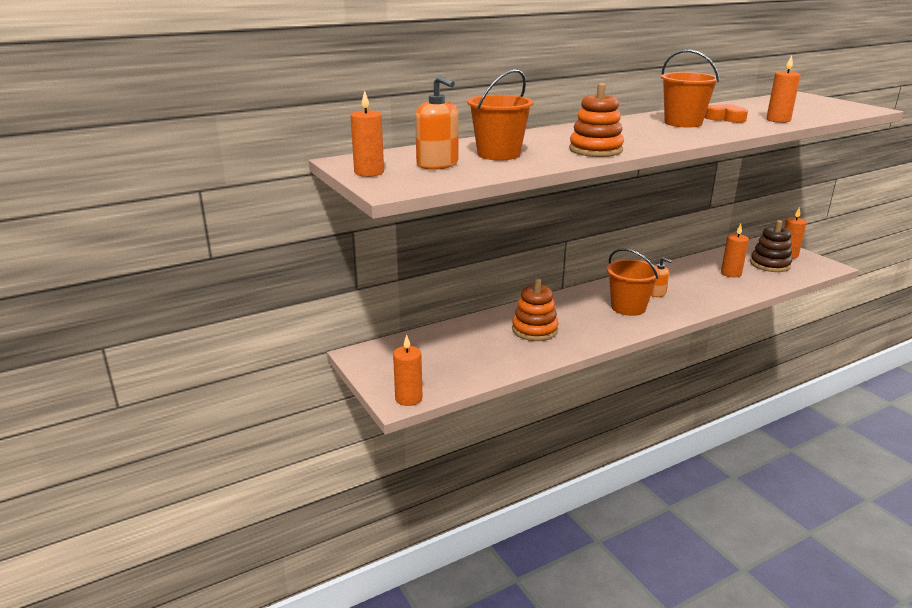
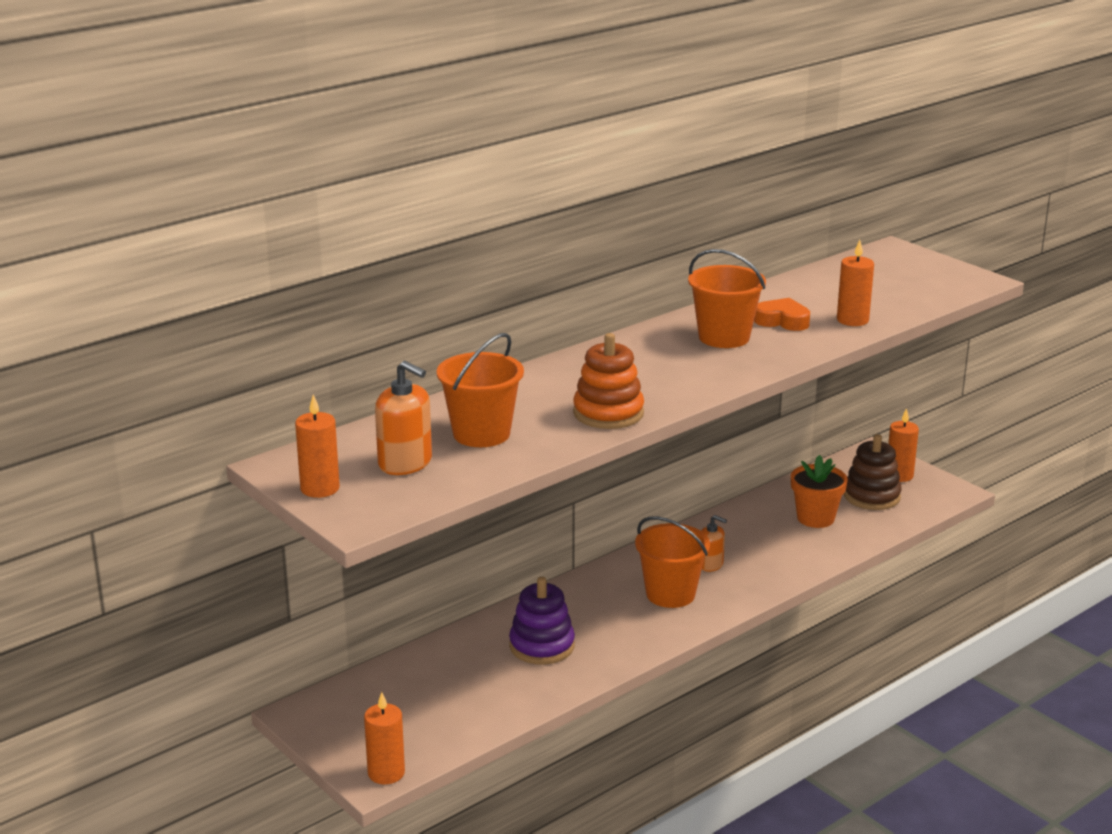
camera: 10 degrees left, 0 degrees up
orange stacking toy [512,279,559,341] -> purple stacking toy [509,577,575,665]
orange candle [721,224,749,277] -> orange flower pot [791,455,848,528]

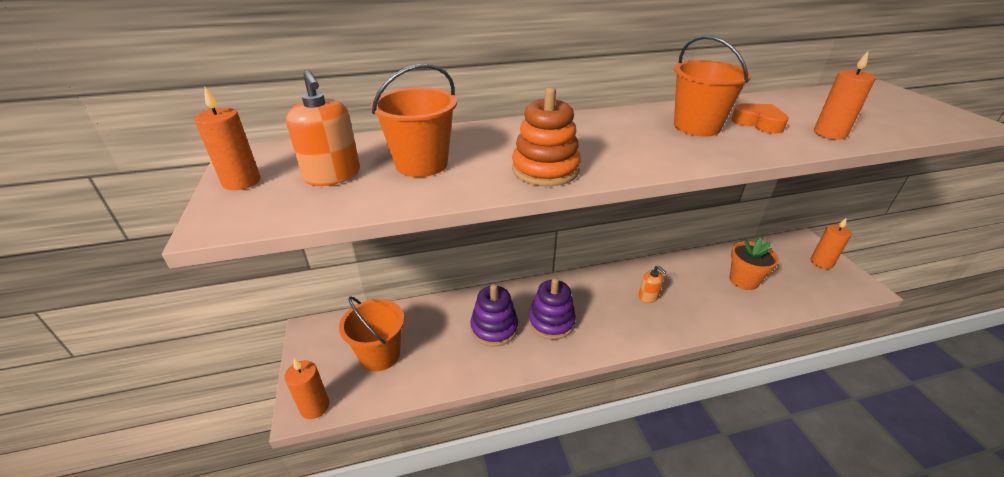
camera: 25 degrees right, 10 degrees up
orange bucket [635,516,710,608] -> orange bucket moved to [339,296,404,371]
brown stacking toy [844,434,902,510] -> none
none -> purple stacking toy [528,278,576,340]

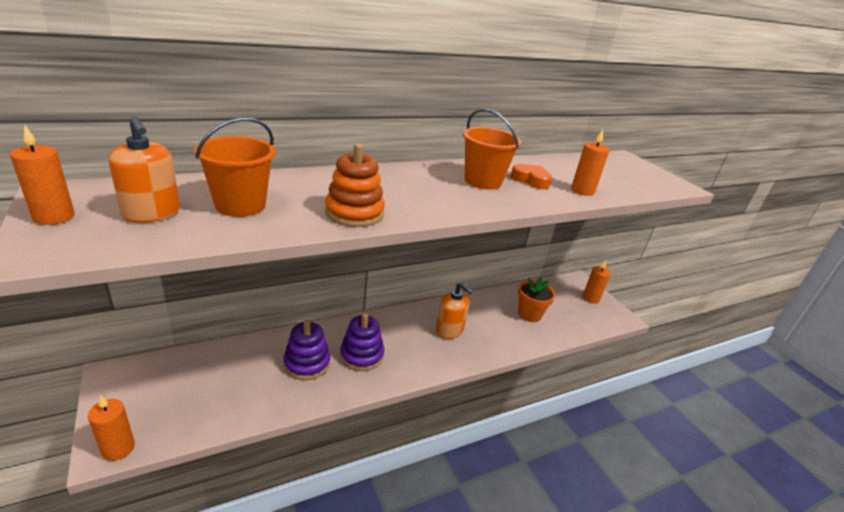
camera: 15 degrees left, 5 degrees down
orange bucket [339,296,404,371] -> none
orange soap dispenser [639,265,666,303] -> orange soap dispenser [436,283,473,339], size x1.59

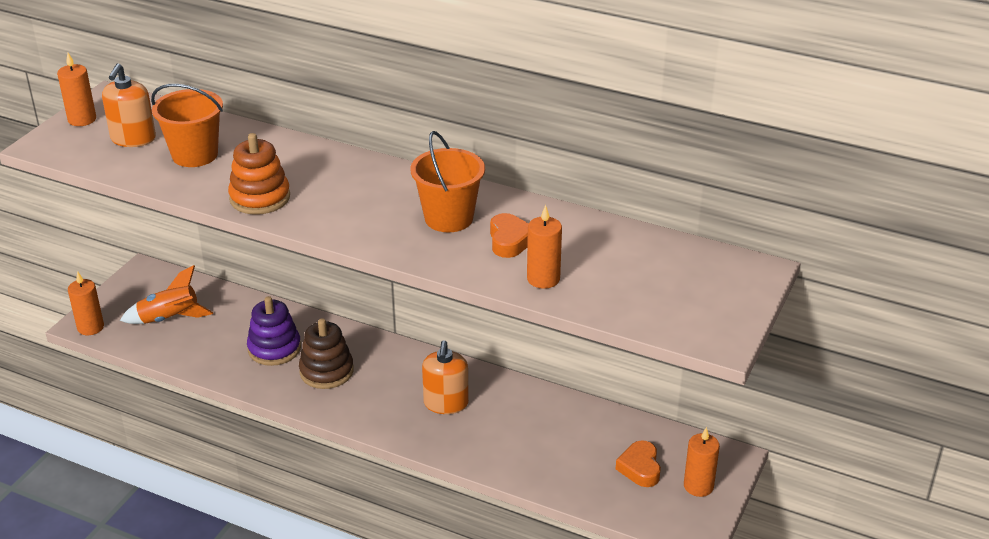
camera: 55 degrees right, 5 degrees up
purple stacking toy [340,313,384,371] -> brown stacking toy [299,319,354,389]
orange flower pot [518,277,555,322] -> none
none -> orange rocket [120,265,213,324]
none -> orange heart [616,440,661,487]

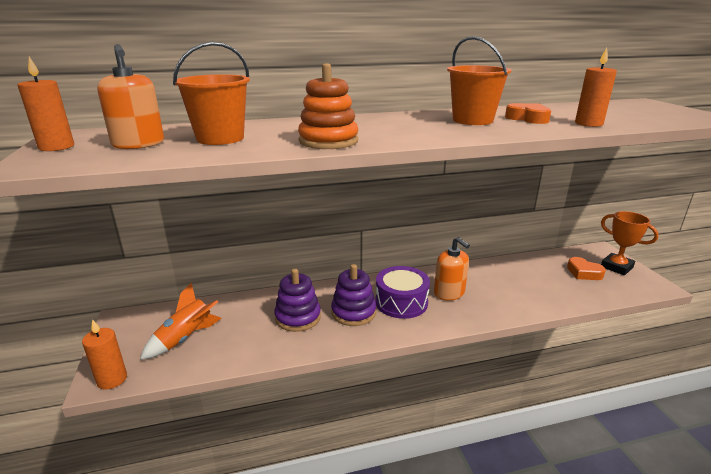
camera: 40 degrees left, 10 degrees down
brown stacking toy [299,319,354,389] -> purple stacking toy [331,264,376,326]
orange candle [684,427,720,497] -> orange trophy [601,211,659,275]
none -> purple drum [375,266,430,319]

